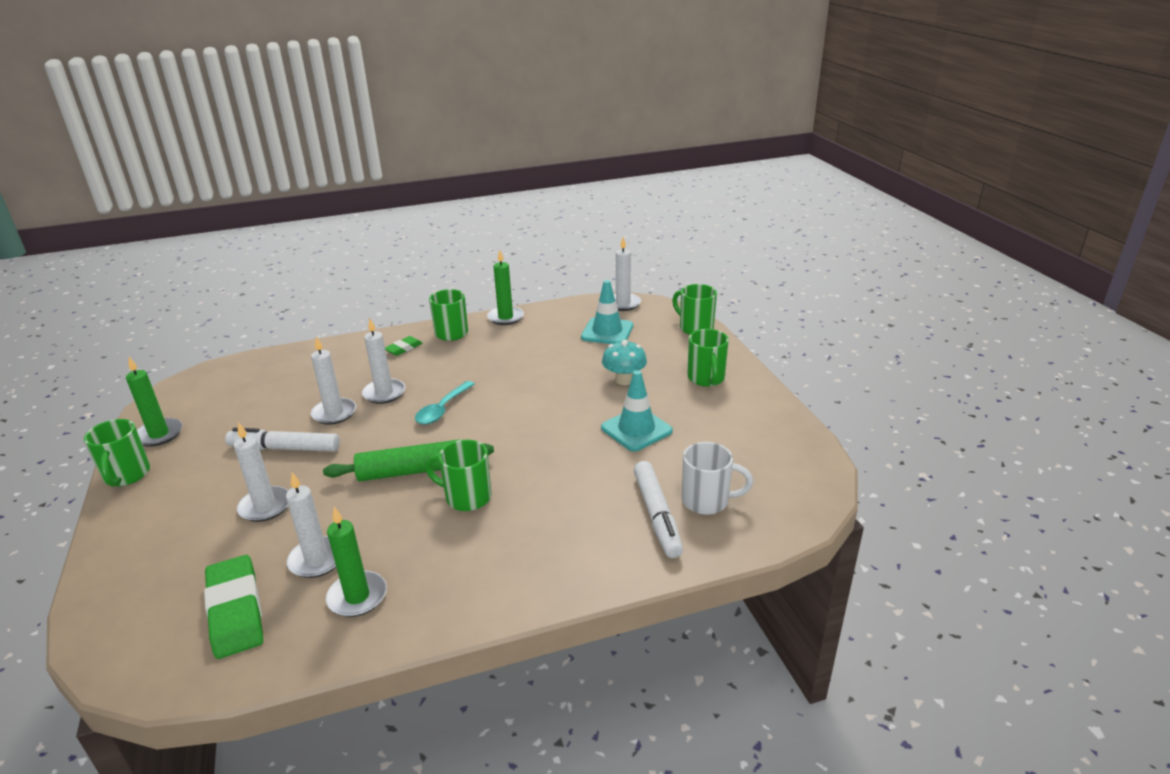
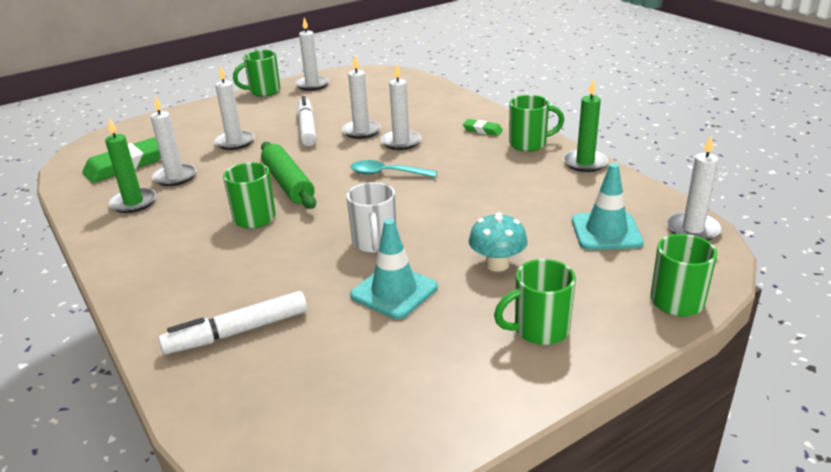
camera: 75 degrees right, 0 degrees up
green candle [126,357,182,447] -> white candle [295,17,329,91]
white mug [682,442,753,515] -> white mug moved to [346,182,397,253]

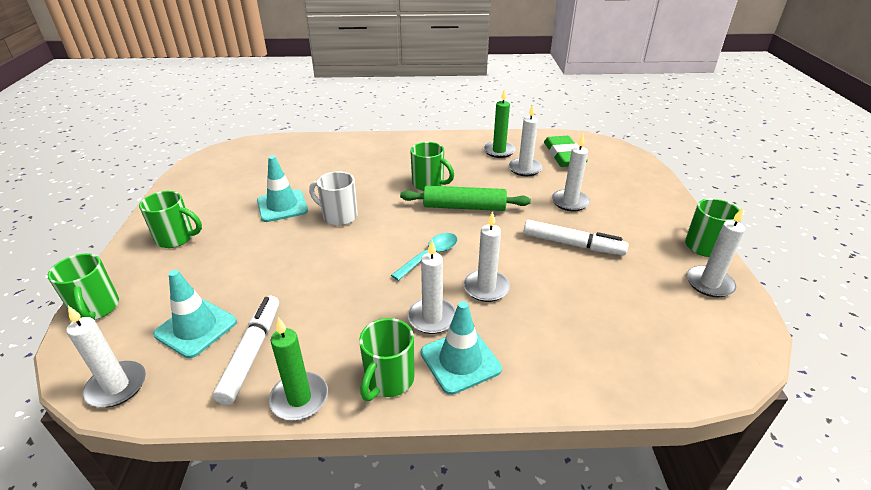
camera: 120 degrees right, 5 degrees up
white marker [158,291,307,354] -> white marker moved to [213,296,279,405]
white candle [342,56,381,139] -> white candle moved to [408,240,456,334]
green eraser [463,119,503,136] -> turquoise traffic cone [421,301,502,395]
turquoise mushroom [469,212,528,272] -> none
green mug [494,259,576,345] -> green mug turned 90 degrees clockwise [139,191,202,248]

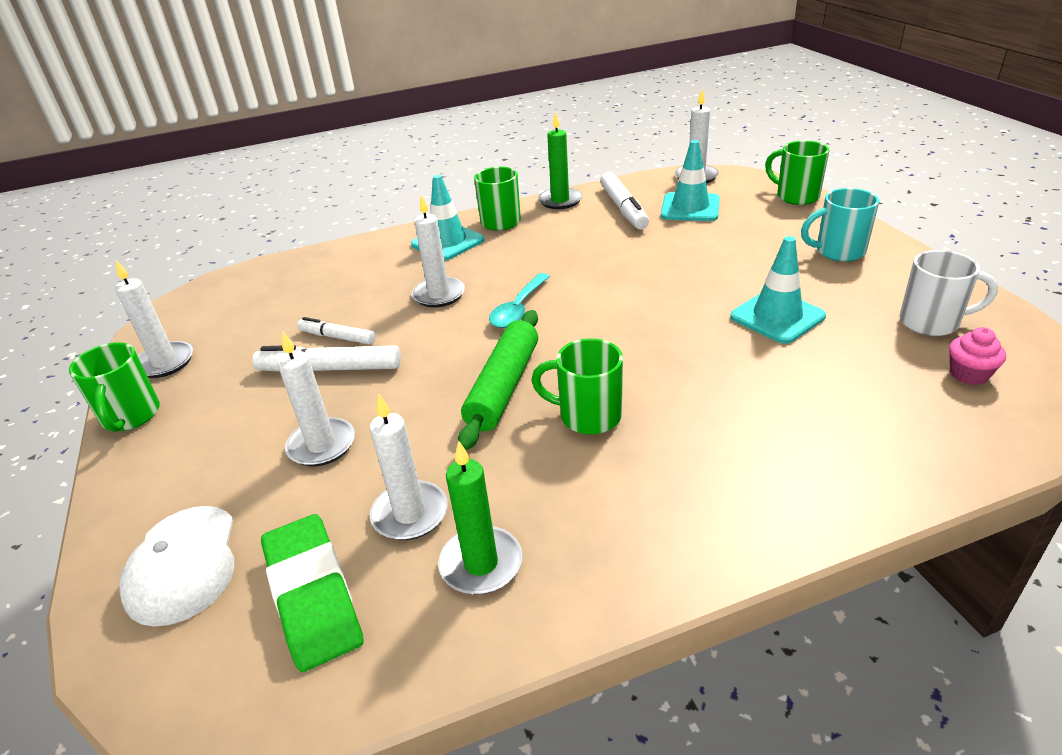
camera: 165 degrees right, 0 degrees up
green mug [139,191,202,248] -> turquoise mug [801,188,879,262]
white mug [309,171,358,226] -> white mug moved to [900,250,998,336]
green rolling pin [400,185,531,211] -> green rolling pin turned 60 degrees counterclockwise [458,310,538,450]
white candle [408,240,456,334] -> none
none -> white cap [119,506,234,627]
none -> white marker [297,317,376,344]
none -> pink cupcake [949,327,1006,385]

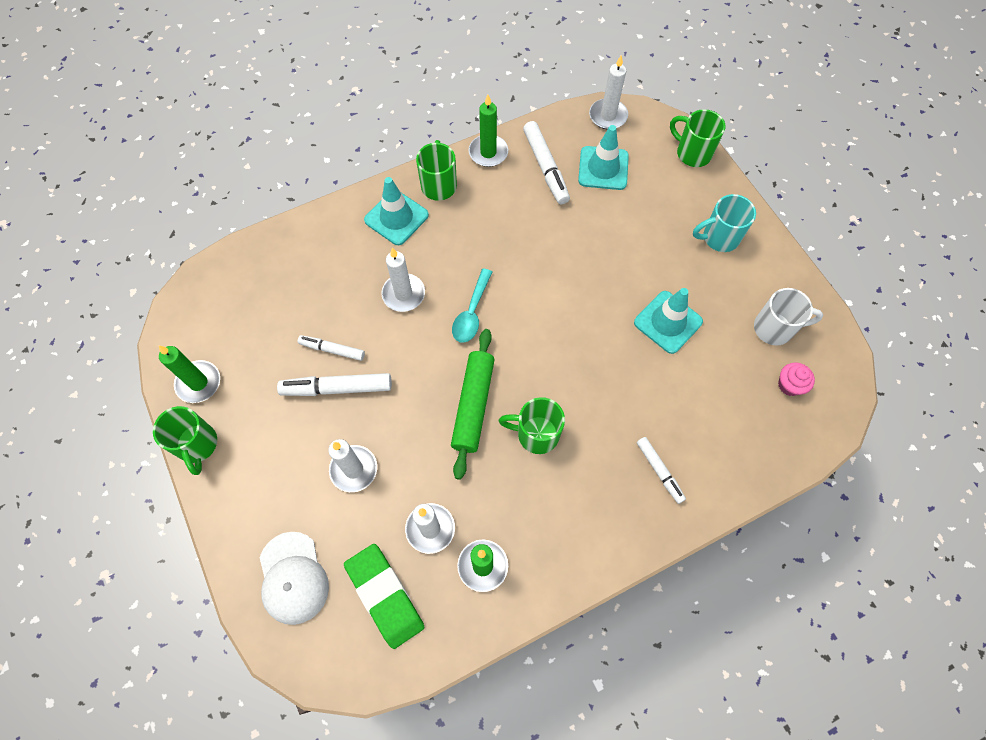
camera: 10 degrees left, 30 degrees up
white candle [115,260,193,378] -> green candle [159,346,220,403]
none -> white marker [637,437,686,504]

